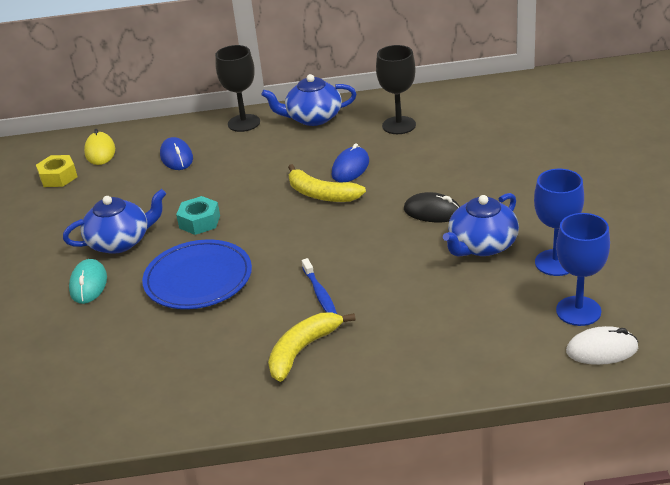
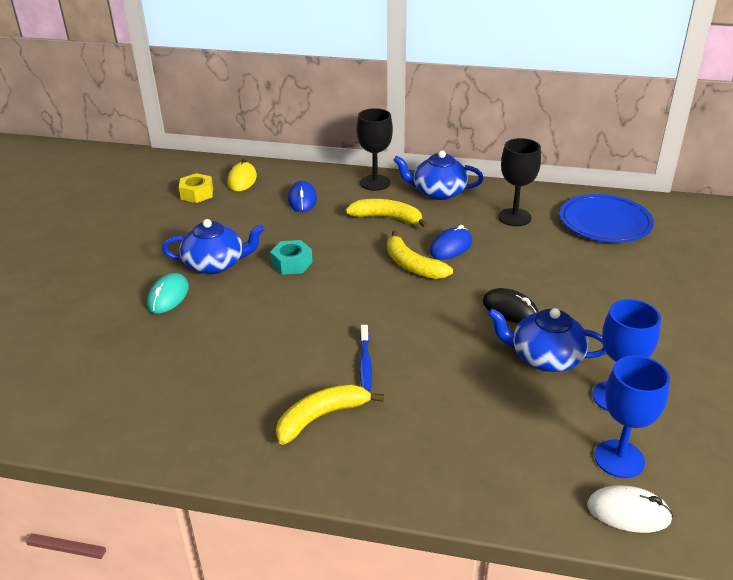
camera: 15 degrees right, 0 degrees up
blue plate [142,240,252,309] -> blue plate moved to [560,194,654,243]
blue teapot [443,193,519,256] -> blue teapot turned 45 degrees clockwise [488,308,607,372]
none -> yellow banana [345,199,428,228]

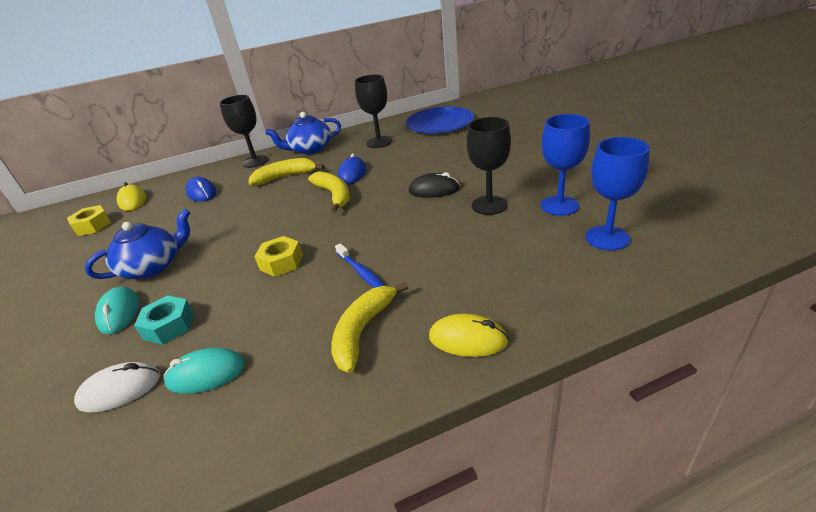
camera: 30 degrees left, 0 degrees up
turquoise nut [270,240,313,275] -> turquoise nut moved to [134,295,194,345]
yellow banana [387,230,453,279] -> yellow banana turned 135 degrees counterclockwise [308,171,350,213]
blue teapot [488,308,607,372] -> black goblet [466,117,511,215]
white mouse [587,485,673,533] -> white mouse moved to [74,362,161,412]
none -> turquoise mouse [164,348,245,394]
none -> yellow nut [254,236,303,277]
none -> yellow mouse [429,314,509,357]

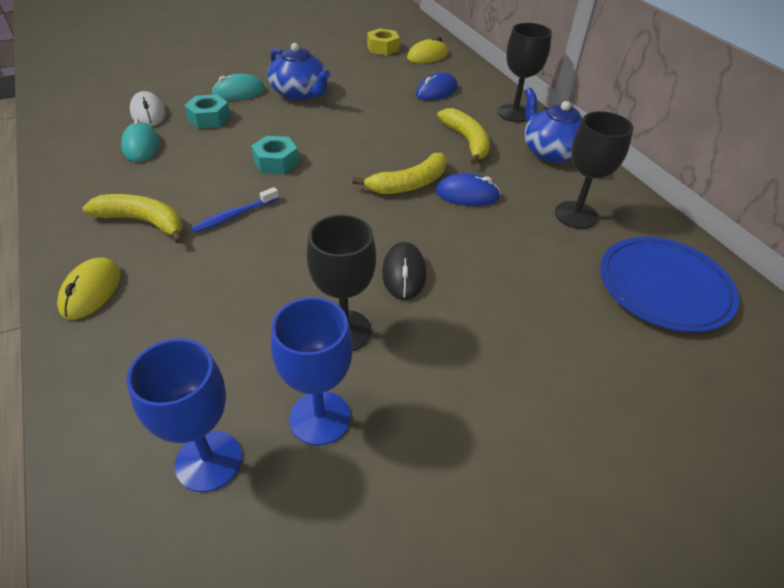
camera: 80 degrees right, 10 degrees up
yellow nut [254,236,303,277] -> turquoise nut [251,136,299,174]

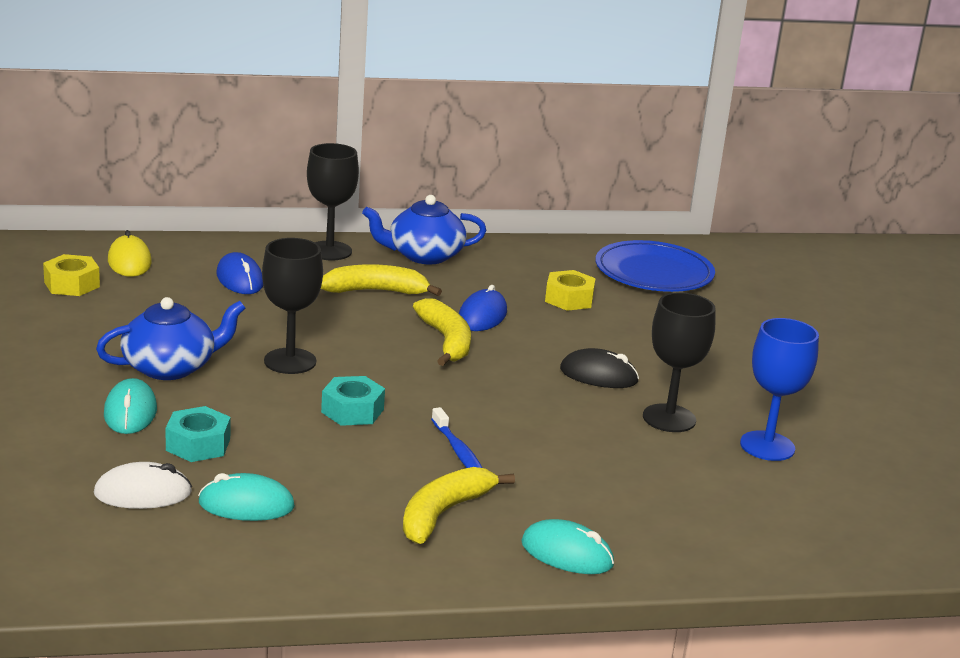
camera: 75 degrees left, 20 degrees down
yellow mouse [57,258,120,319] -> turquoise mouse [521,519,614,574]
blue goblet [126,338,242,492] -> none
black goblet [555,111,634,229] -> black goblet moved to [262,238,323,374]
none -> yellow nut [545,270,596,311]

